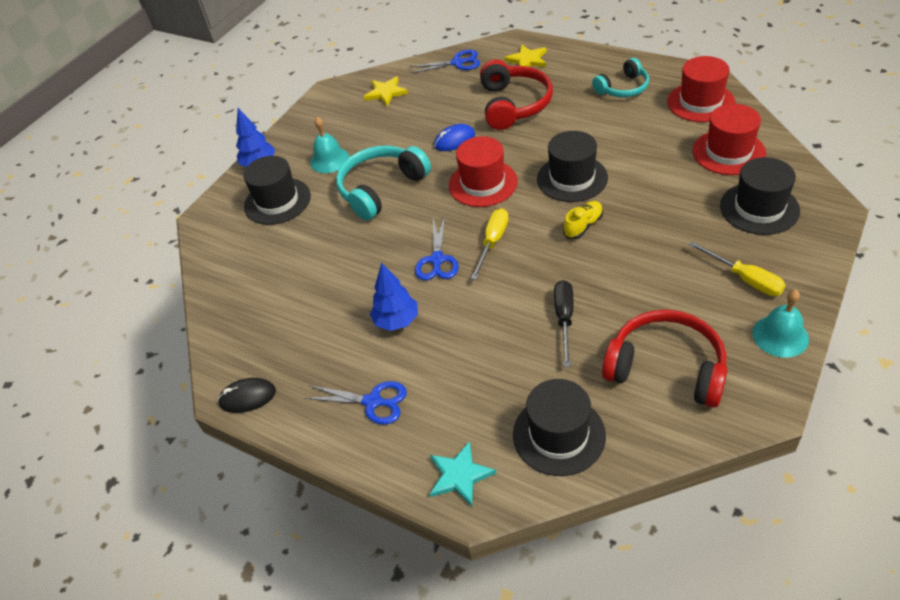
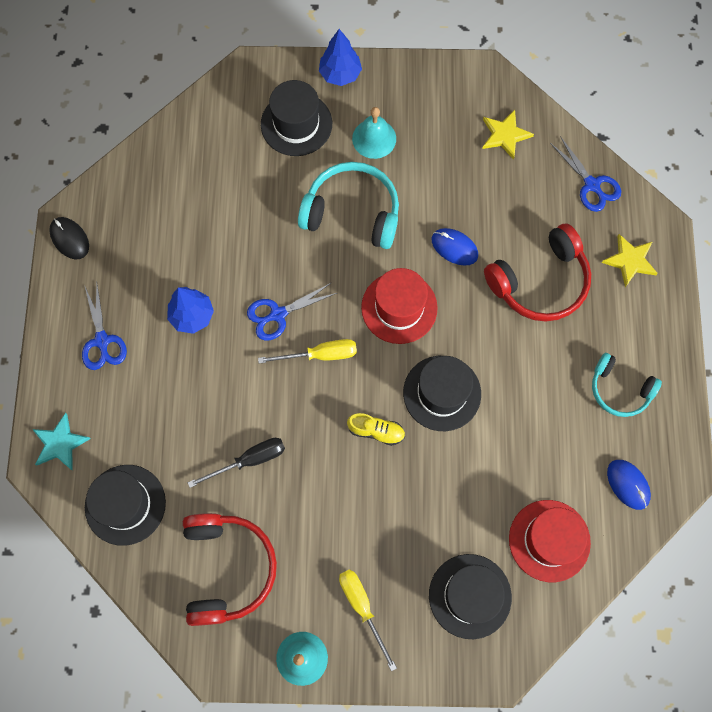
camera: 55 degrees right, 25 degrees up
red hat [667,56,736,122] -> blue mouse [607,460,651,510]
yellow screwdriver [688,241,786,296] -> yellow screwdriver turned 135 degrees clockwise [339,569,397,671]

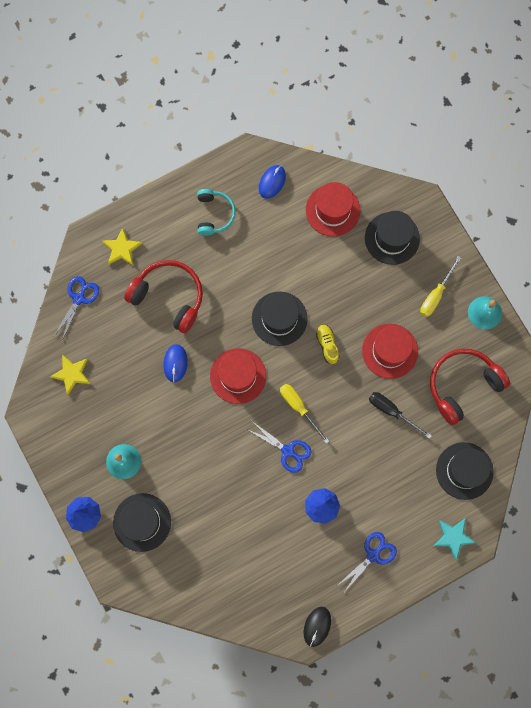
camera: 120 degrees left, 5 degrees up
turquoise headphones [298,162,399,249] -> none
none -> red hat [362,324,418,379]

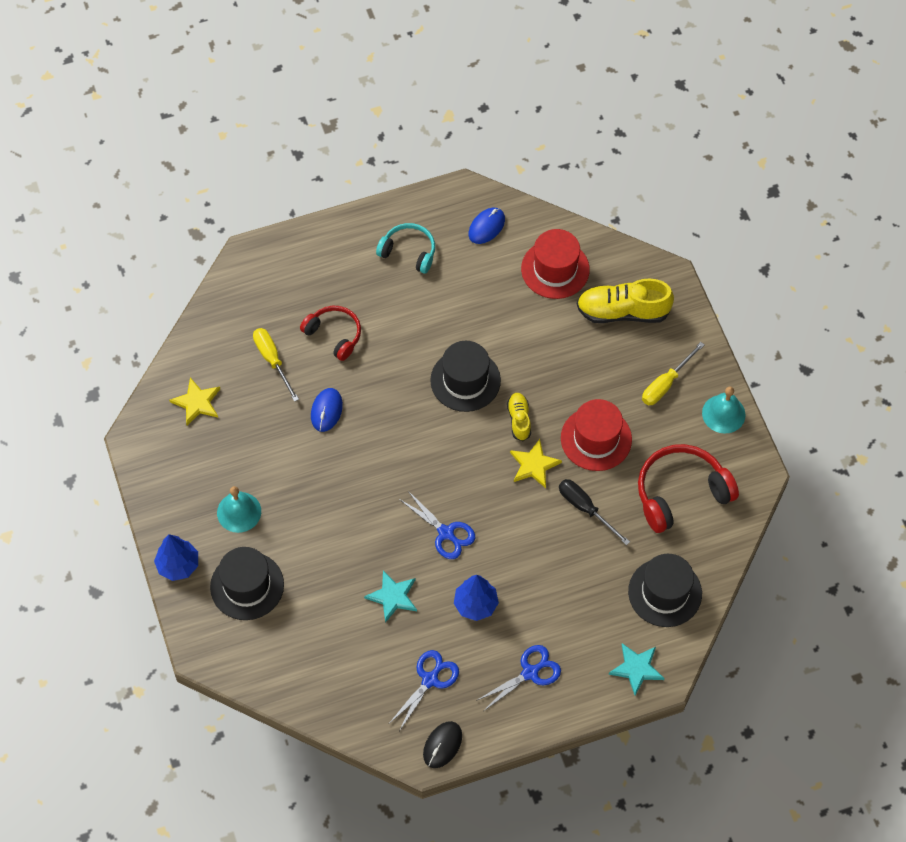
camera: 10 degrees right, 15 degrees down
blue scissors [53,276,99,340] -> blue scissors moved to [390,650,459,731]
yellow star [102,228,143,265] -> yellow star moved to [510,439,562,488]
red headphones [124,260,203,333] -> red headphones [300,306,361,361], size x0.63
turquoise headphones [197,189,236,235] -> turquoise headphones turned 75 degrees counterclockwise [376,223,435,274]
red hat [210,348,266,404] -> none
yellow screwdriver [280,384,329,444] -> yellow screwdriver moved to [253,328,299,402]
black hat [365,211,420,265] -> yellow shoe [577,278,674,323]
none -> turquoise star [364,570,417,623]

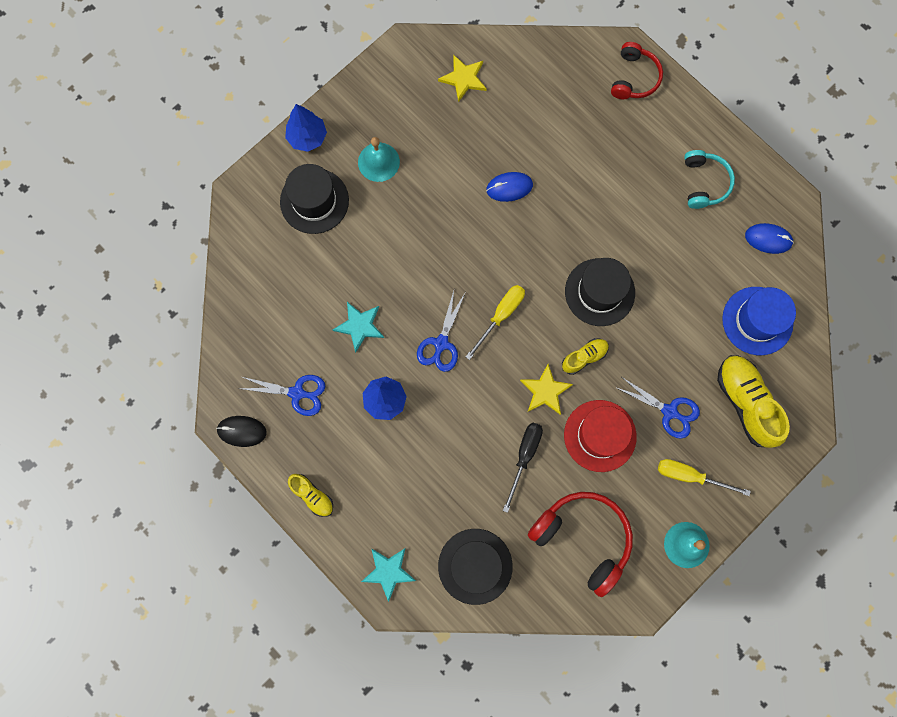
camera: 65 degrees right, 15 degrees up
yellow screwdriver [253,328,299,402] -> yellow screwdriver moved to [466,285,525,360]
red headphones [300,306,361,361] -> red headphones moved to [611,42,663,99]
blue scissors [476,645,561,711] -> blue scissors moved to [615,377,700,439]
red hat [521,229,590,299] -> blue hat [722,287,796,355]
none -> yellow shoe [288,474,333,517]

